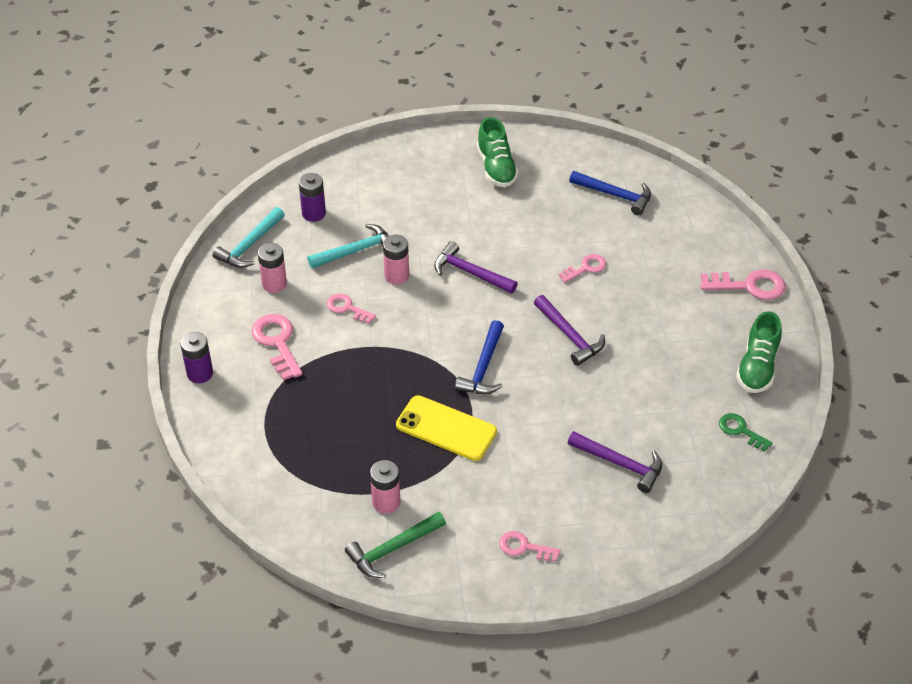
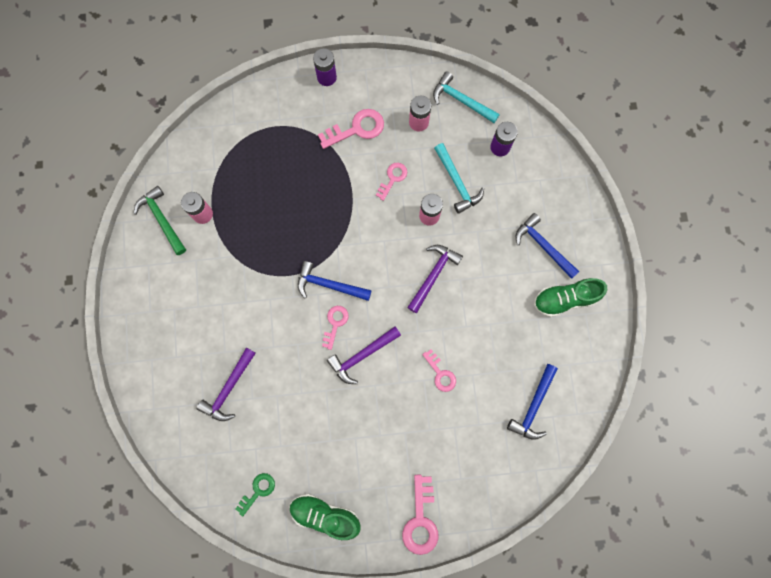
camera: 90 degrees right, 30 degrees up
yellow phone [396,395,497,461] -> none
pink key [500,531,560,562] -> pink key moved to [322,306,349,350]
none -> blue hammer [516,213,579,279]

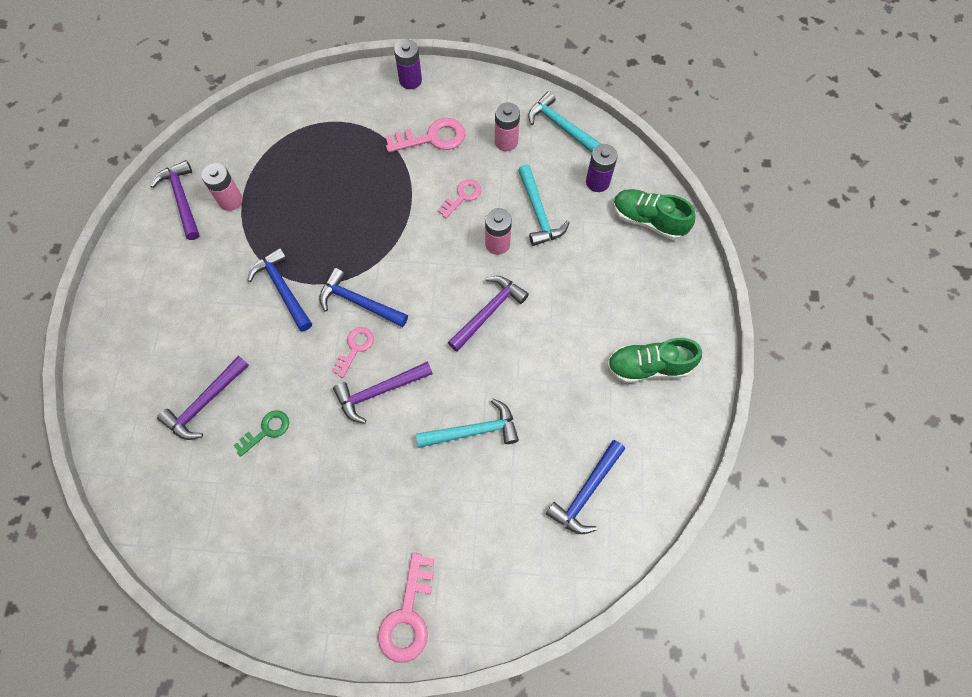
camera: 10 degrees right, 10 degrees down
green hammer [133,186,186,255] -> purple hammer [151,160,199,240]
green key [236,473,275,517] -> green key moved to [233,410,289,456]
green shoe [290,494,361,540] -> green shoe moved to [613,189,696,240]
pink key [422,350,456,392] -> turquoise hammer [416,399,519,448]
blue hammer [516,213,579,279] -> blue hammer moved to [248,248,312,331]

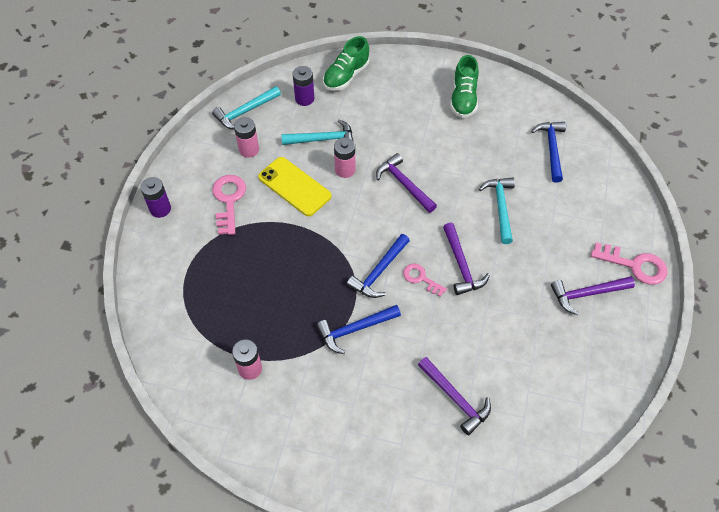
camera: 80 degrees left, 10 degrees down
purple hammer [151,160,199,240] -> purple hammer moved to [551,276,635,315]
green key [233,410,289,456] -> none
pink key [438,179,481,218] -> yellow phone [258,157,332,216]
blue hammer [546,440,625,534] -> blue hammer turned 135 degrees counterclockwise [531,122,566,182]

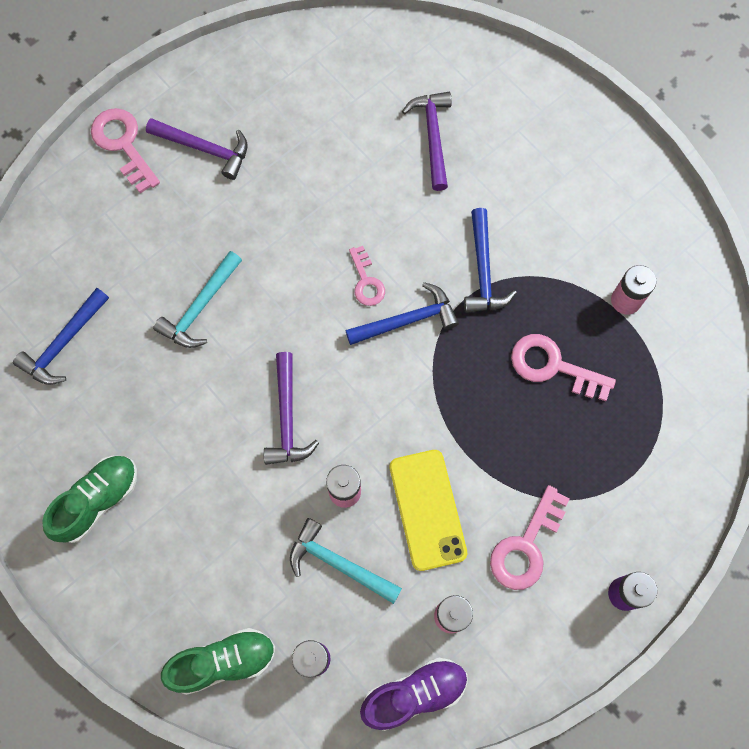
camera: 145 degrees left, 15 degrees up
turquoise hammer [212,86,281,130] -> purple shoe [360,658,467,731]
blue hammer [317,305,401,354] -> blue hammer turned 75 degrees clockwise [464,208,517,313]
purple hammer [443,222,490,295] -> none
none -> pink key [511,334,616,401]

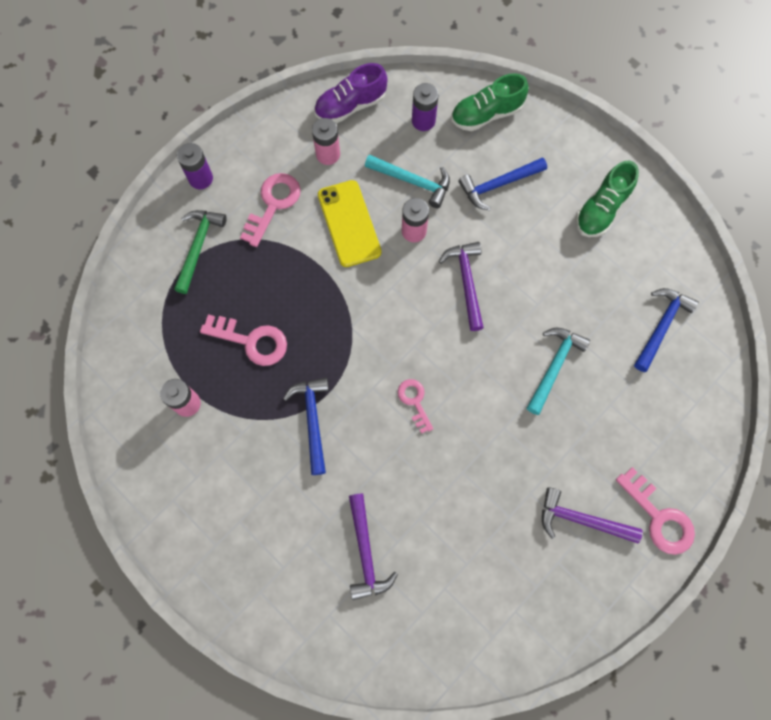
camera: 175 degrees right, 0 degrees up
blue hammer [345,282,459,345] -> blue hammer moved to [459,157,547,210]
none -> green hammer [174,210,227,294]

